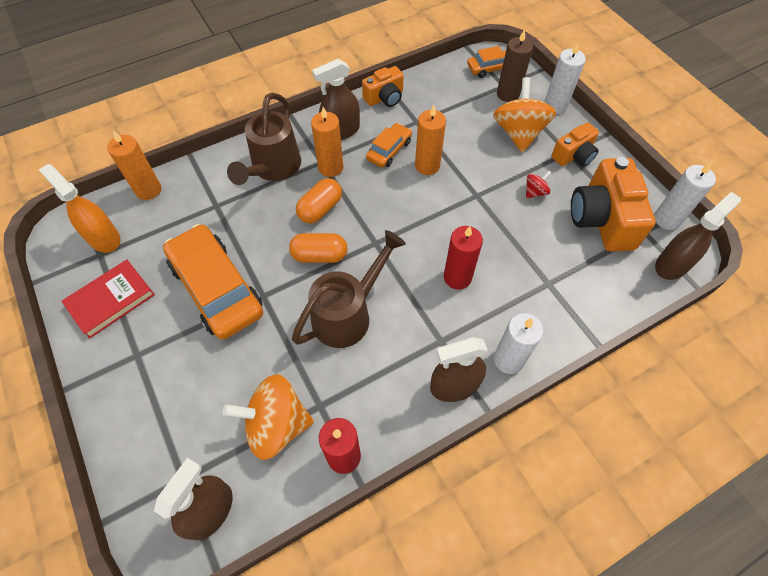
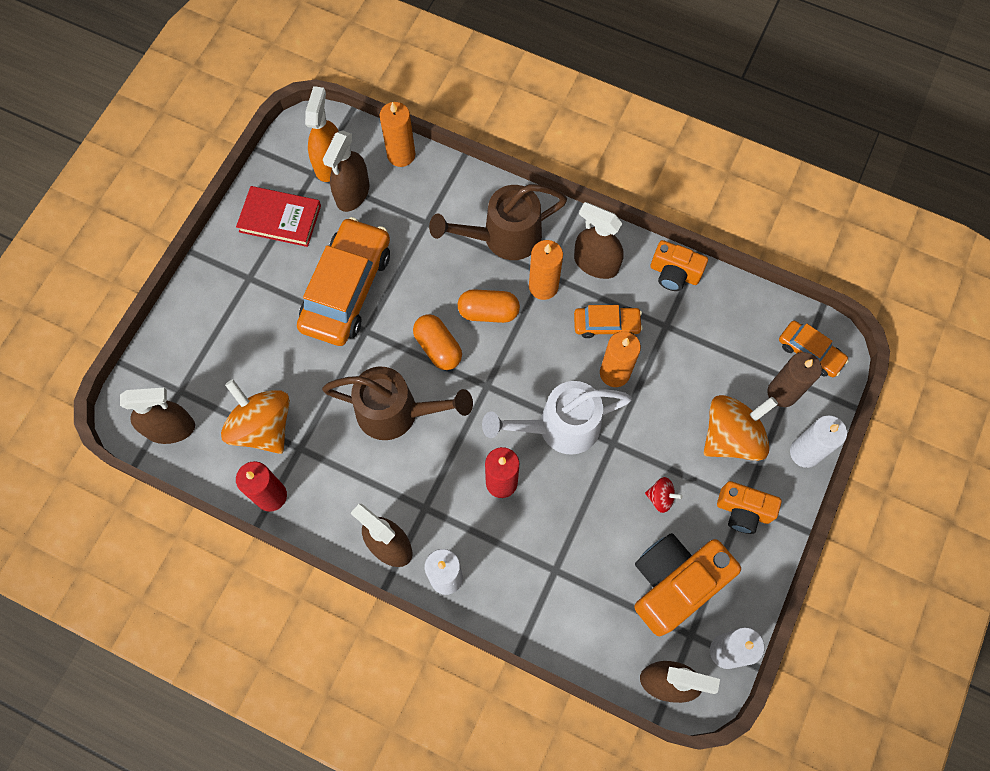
camera: 55 degrees right, 10 degrees up
none -> brown spray bottle [323,130,369,212]
none -> white watering can [482,381,632,455]

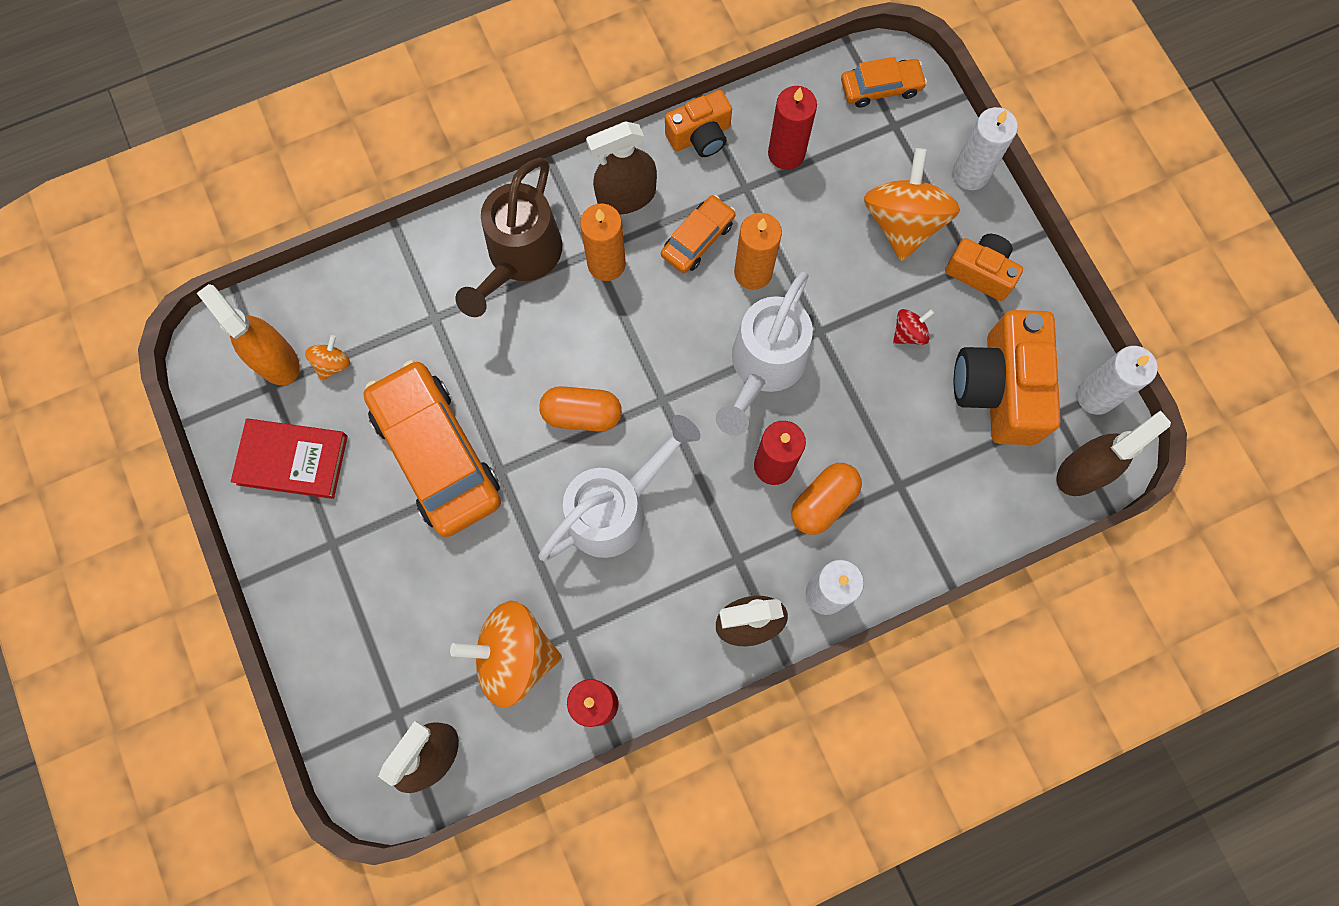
camera: 50 degrees left, 5 degrees up
red book [236,186,321,247] -> red book turned 45 degrees clockwise [231,419,348,499]
brown watering can [322,367,473,440] -> white watering can [539,415,701,561]
brown spray bottle [323,130,369,212] -> orange spinning top [305,335,350,381]
orange candle [379,102,415,167] -> none
orange capsule [458,289,520,323] -> orange capsule moved to [791,463,862,535]
orange camera [717,481,782,534] -> orange camera turned 120 degrees counterclockwise [945,234,1023,301]
brown candle [768,352,822,407] -> none
none -> red candle [768,86,817,170]

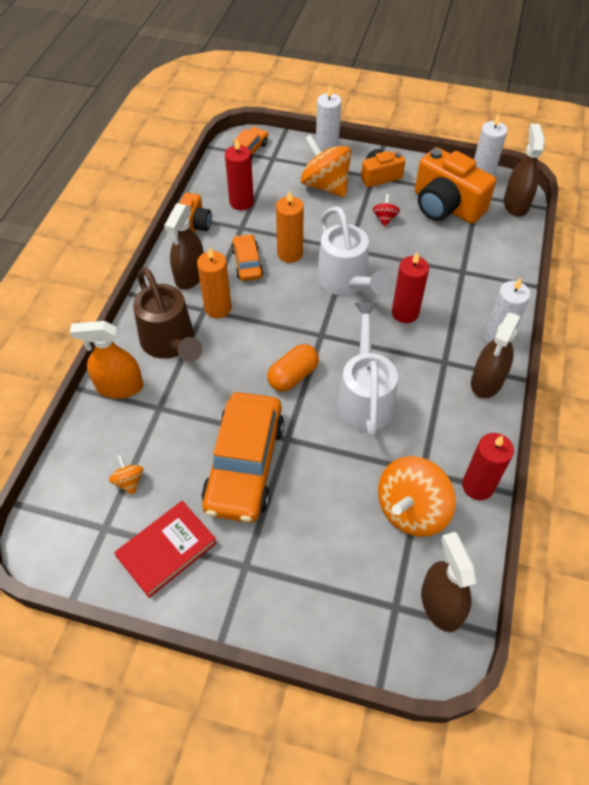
camera: 50 degrees left, 20 degrees down
orange spray bottle [197,284,300,385] -> orange spray bottle moved to [70,321,143,399]
orange car [363,360,501,537] -> orange car turned 90 degrees counterclockwise [201,392,284,523]
orange capsule [791,463,862,535] -> none

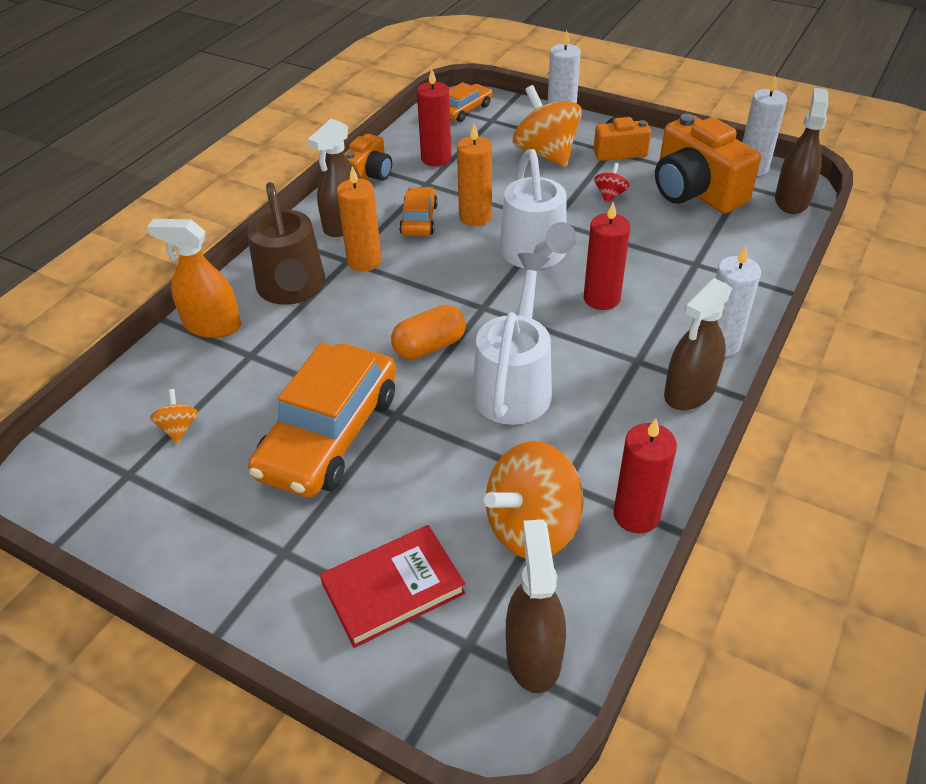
camera: 15 degrees right, 10 degrees down
red book [114,501,217,598] -> red book moved to [320,525,466,648]

